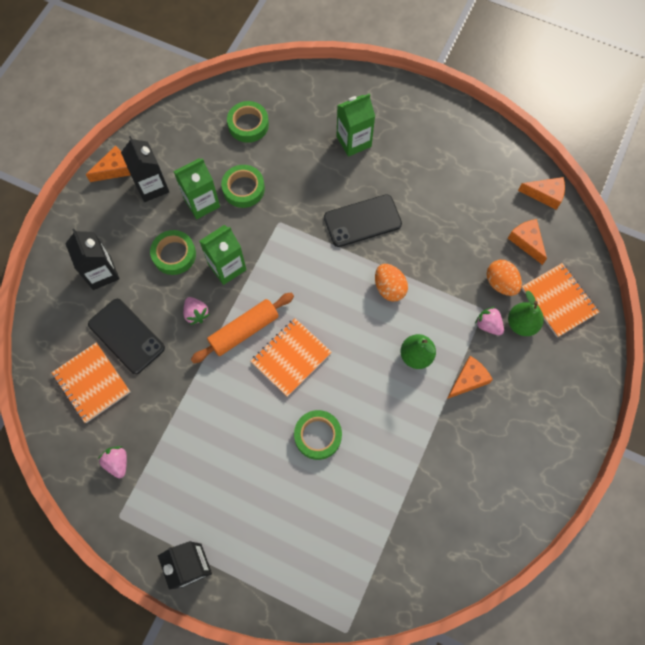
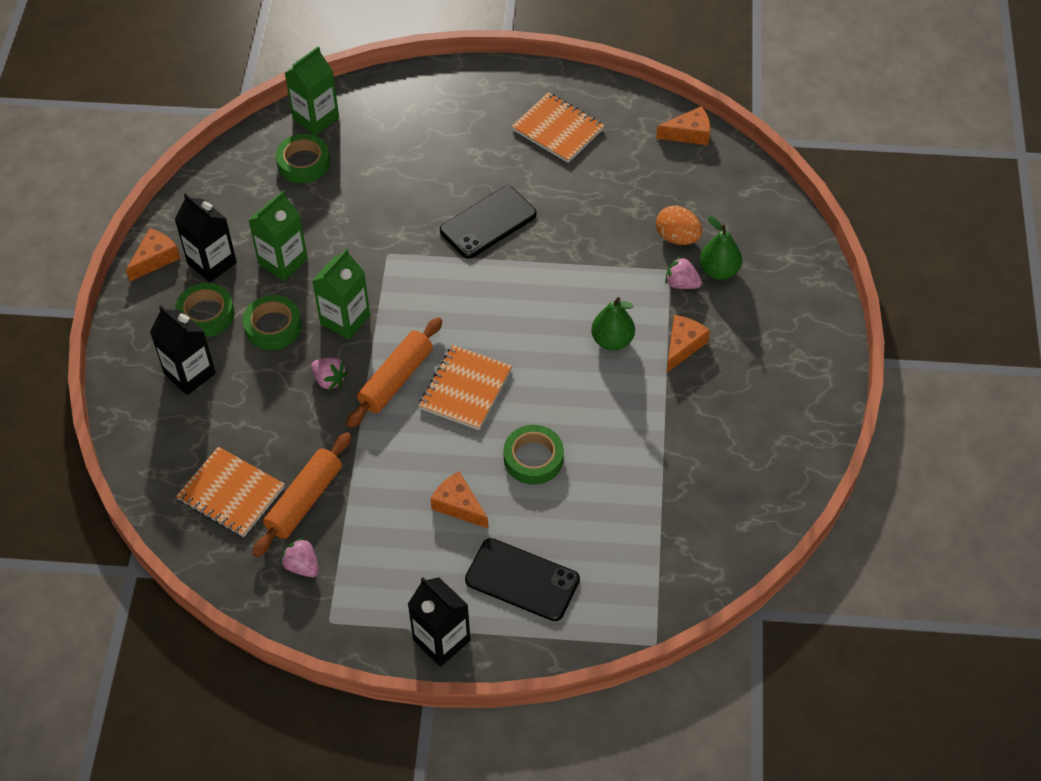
camera: 20 degrees left, 15 degrees down
black phone [88,299,165,374] -> black phone moved to [465,538,580,621]
green tape [221,165,265,208] -> green tape moved to [175,283,234,337]
green carton [337,93,375,157] -> green carton moved to [285,46,339,135]
orange egg [375,264,408,302] -> none
orange cheese [508,219,547,265] -> orange cheese moved to [430,471,488,528]
orange notebook [521,263,599,337] -> orange notebook moved to [512,93,605,163]
none -> orange rolling pin [252,432,351,557]

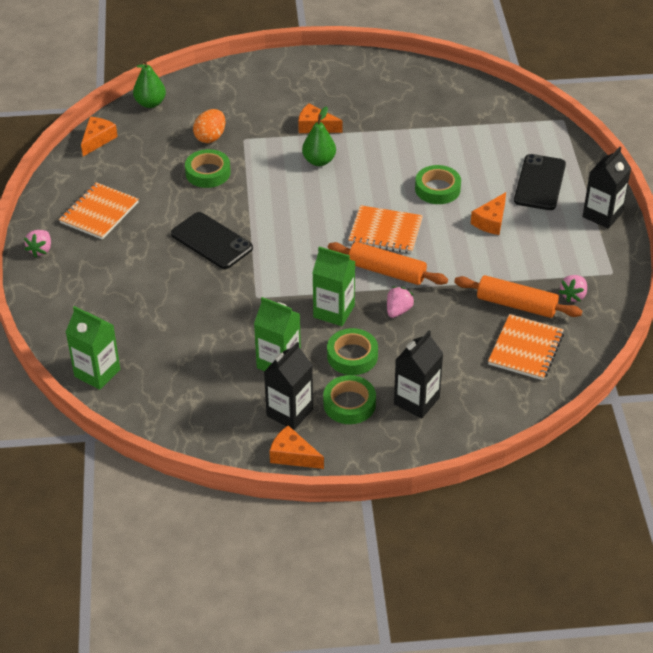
camera: 100 degrees left, 10 degrees down
green tape [276,134,330,183] -> green tape moved to [185,149,231,188]
orange cheese [656,106,710,145] -> orange cheese turned 45 degrees clockwise [81,117,118,156]
pink strawberry [665,256,702,289] -> pink strawberry moved to [24,230,51,257]
green pear [699,216,742,280] -> green pear moved to [133,59,166,108]

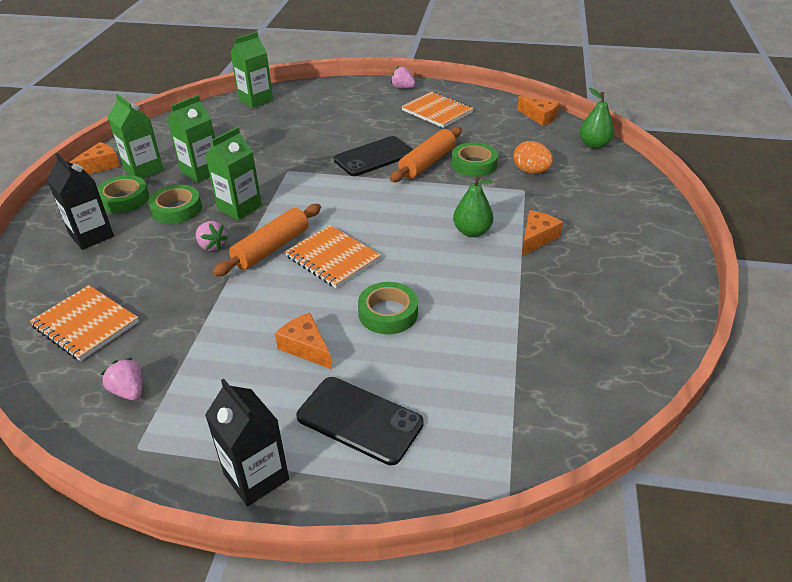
camera: 105 degrees right, 5 degrees down
black carton [264,342,313,430] -> green carton [107,94,164,179]
orange notebook [348,205,423,254] -> orange notebook turned 75 degrees counterclockwise [285,225,381,288]
orange rolling pin [454,275,582,318] -> orange rolling pin moved to [390,127,462,182]

